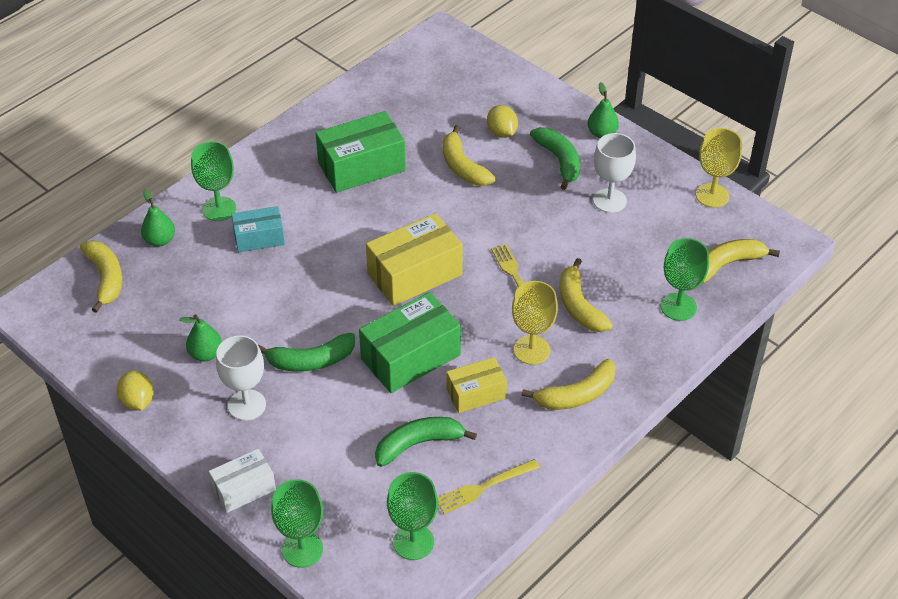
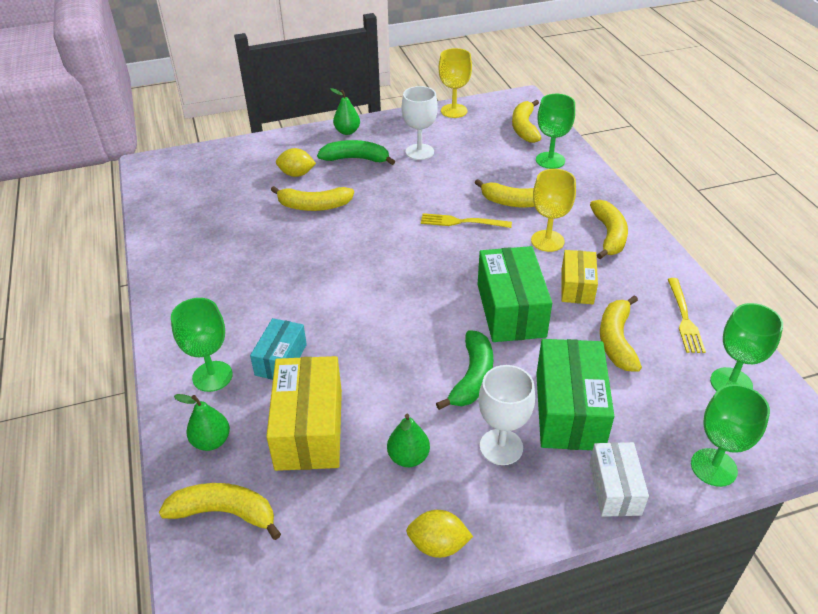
camera: 60 degrees left, 5 degrees down
green box [316,111,406,193] -> green box moved to [536,339,615,450]
yellow box [366,213,463,306] -> yellow box moved to [266,356,342,471]
green banana [375,417,477,467] -> yellow banana [600,295,642,372]

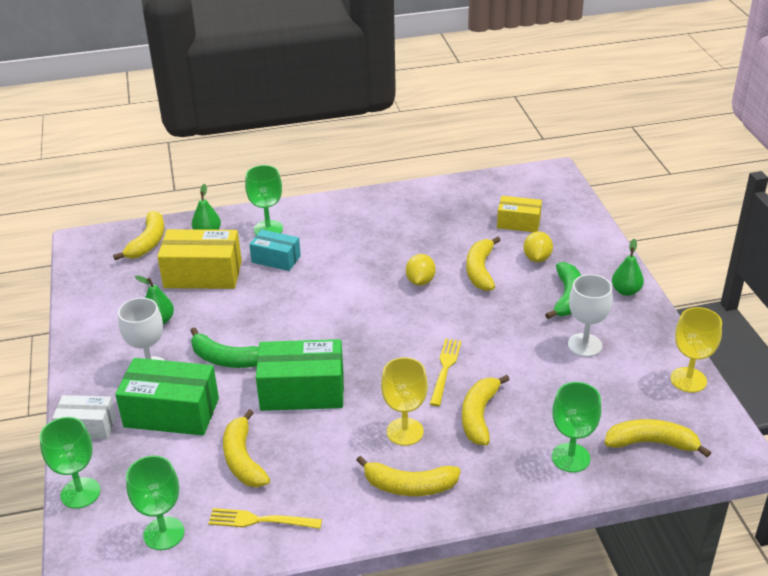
camera: 95 degrees right, 5 degrees down
yellow lemon [406,510,473,558] -> yellow lemon moved to [406,254,436,286]
yellow box [561,250,598,304] -> yellow box moved to [497,196,542,232]
yellow banana [600,295,642,372] -> yellow banana turned 120 degrees counterclockwise [223,409,270,487]

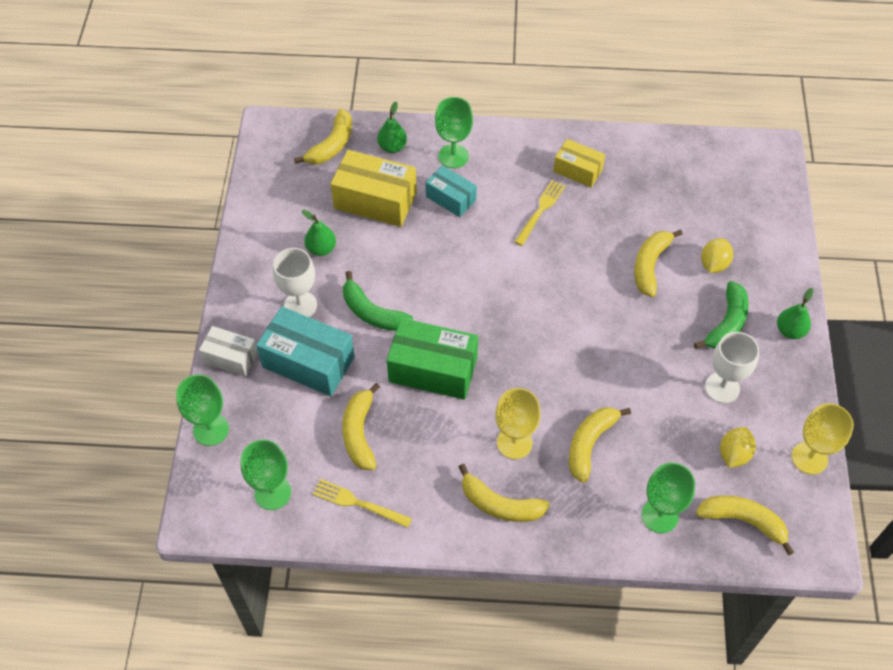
camera: 15 degrees right, 20 degrees up
green box [115,358,219,436] -> turquoise box [256,306,355,396]
yellow lemon [406,254,436,286] -> yellow lemon moved to [720,427,756,468]
yellow fork [430,339,462,406] -> yellow fork moved to [514,180,565,246]
yellow box [497,196,542,232] -> yellow box moved to [553,139,605,188]

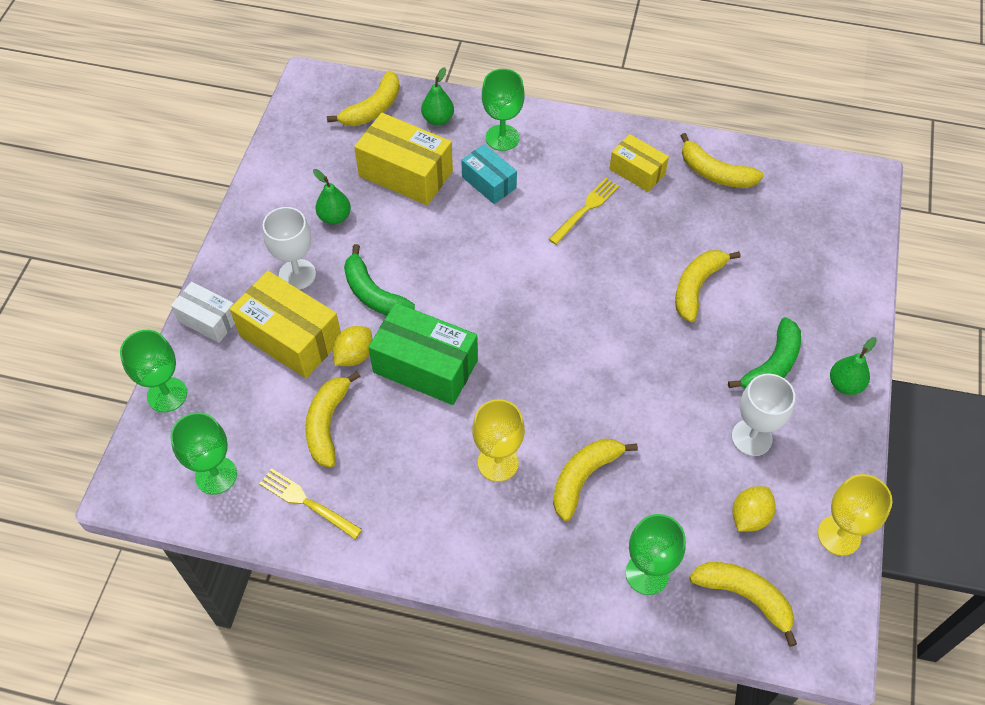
camera: 10 degrees right, 0 degrees up
turquoise box [256,306,355,396] -> yellow box [230,271,341,378]
yellow banana [459,464,550,522] -> yellow banana moved to [680,133,764,188]
yellow lemon [701,238,733,273] -> yellow lemon moved to [333,326,372,366]

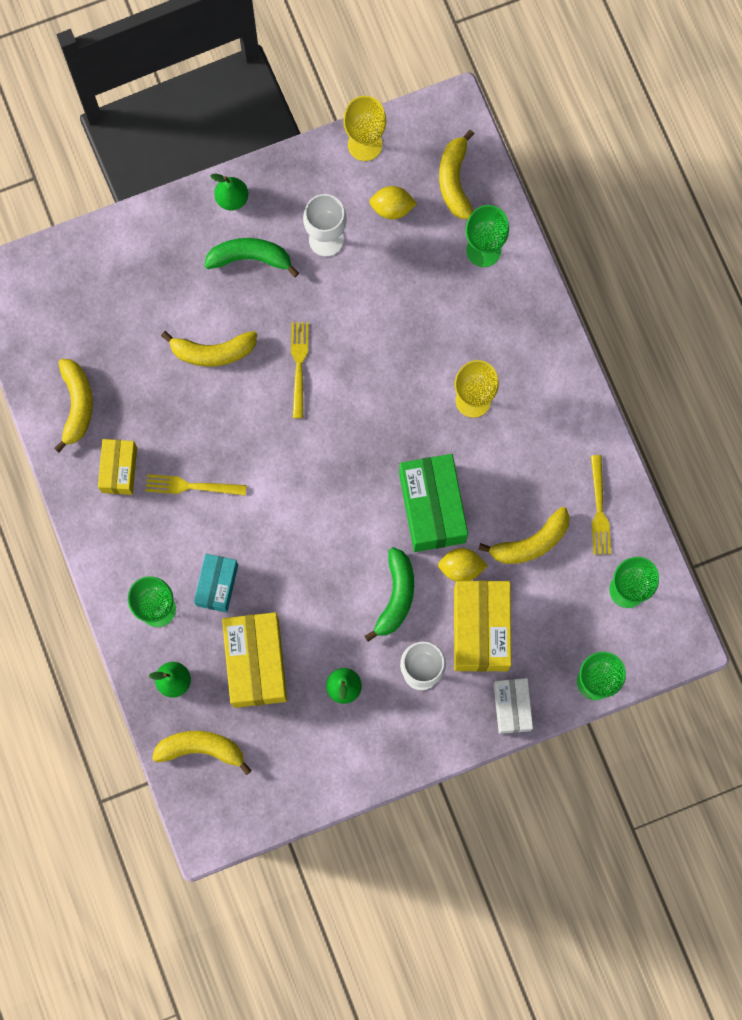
camera: 125 degrees left, 20 degrees up
yellow banana [553,439,638,521] -> none
none -> yellow fork [291,322,309,418]

